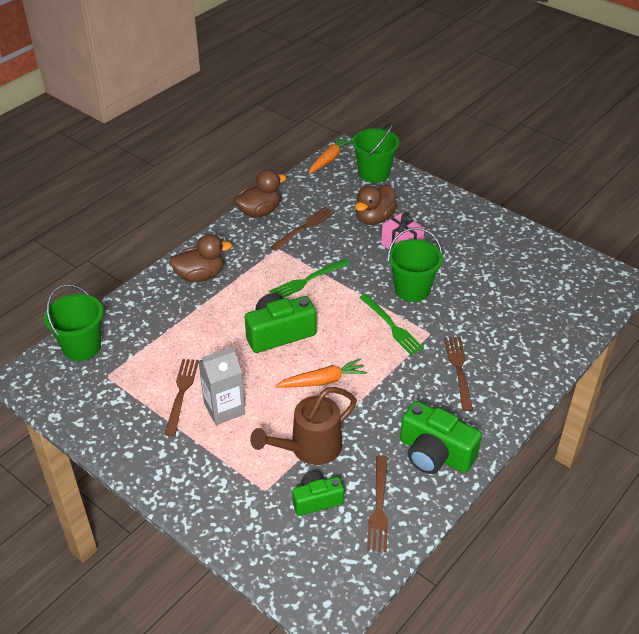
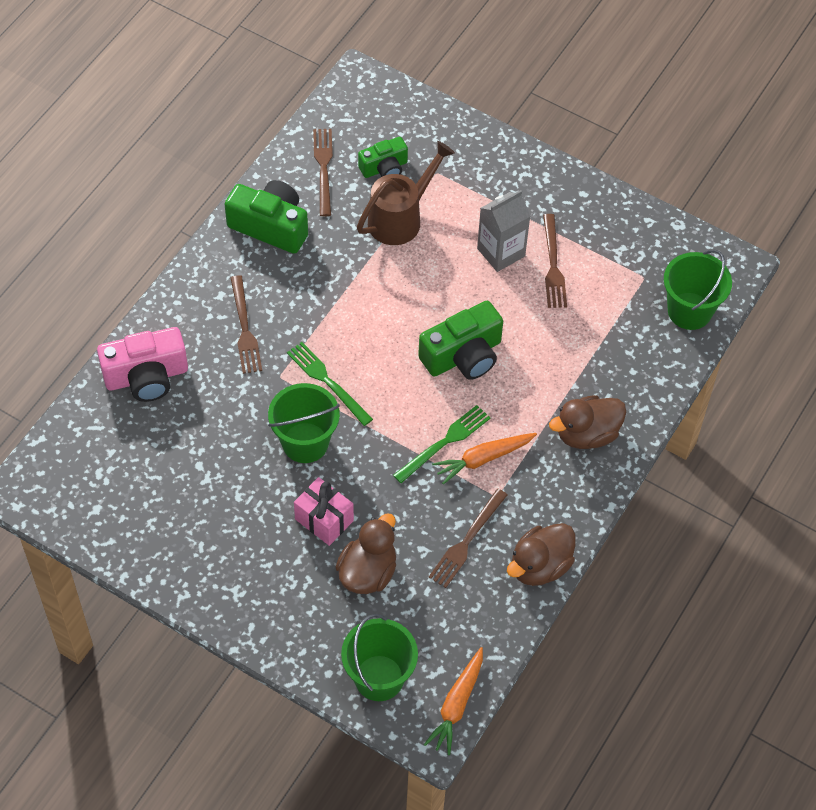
camera: 170 degrees right, 15 degrees up
orange carrot [275,359,367,388] -> orange carrot moved to [432,433,537,484]
none -> pink camera [97,327,188,402]

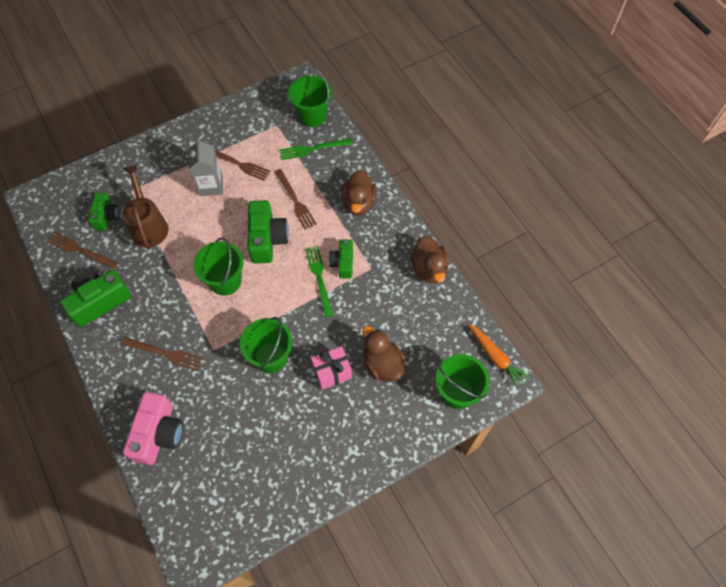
camera: 60 degrees left, 5 degrees up
green fork [287,342,373,426] -> green fork moved to [280,138,353,160]
brown fork [428,489,507,588] -> brown fork moved to [274,169,317,230]
orange carrot [432,433,537,484] -> green camera [328,240,353,279]
none -> green bucket [193,237,243,296]

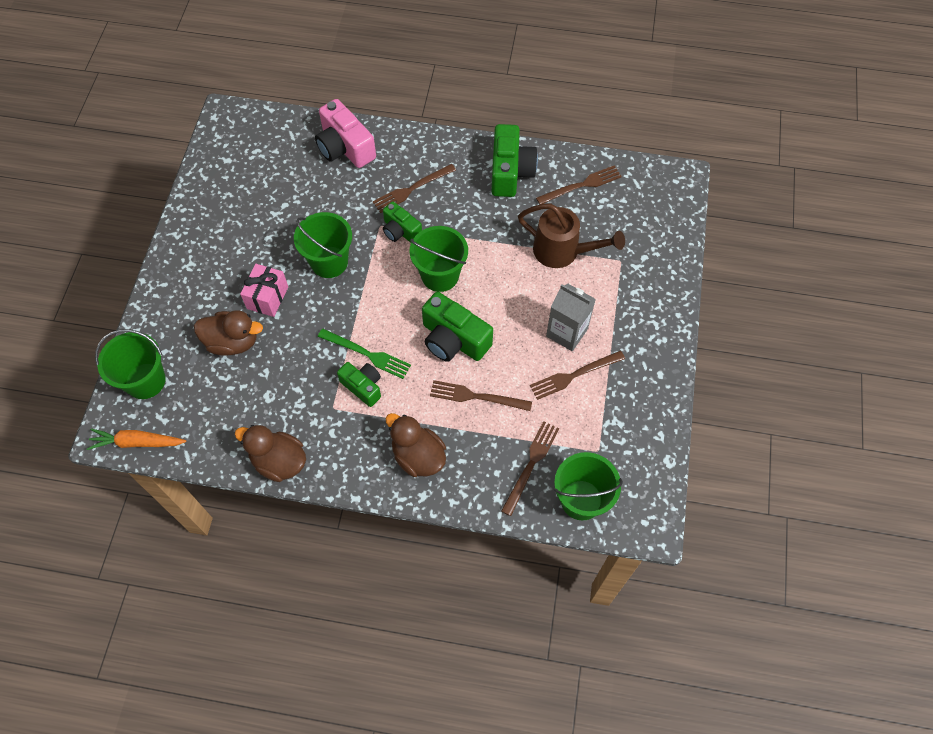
camera: 130 degrees right, 0 degrees up
green camera [88,193,119,231] -> green camera moved to [383,202,422,243]
green fork [280,138,353,160] -> brown fork [501,421,559,516]

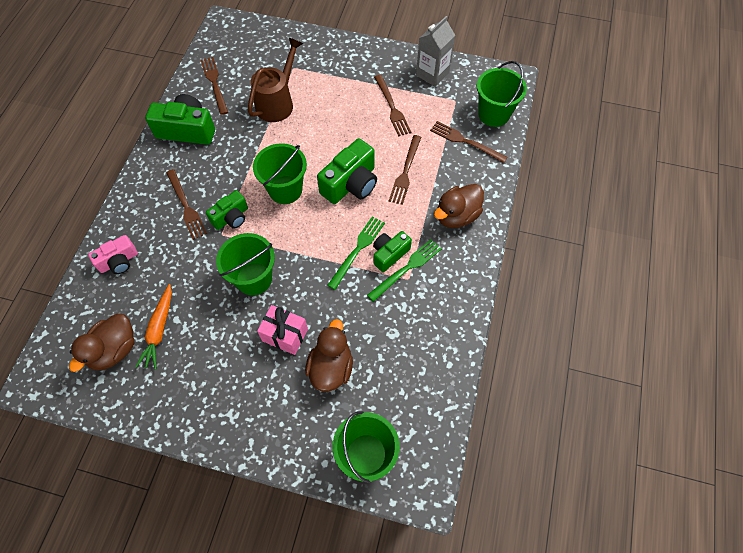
camera: 85 degrees left, 0 degrees up
orange carrot [87,429,187,450] -> orange carrot moved to [135,284,172,370]
brown duck [235,425,306,482] -> brown duck moved to [69,313,134,372]
pink camera [315,99,376,168] -> pink camera [88,235,138,274], size x0.62
grey carton [546,284,596,351] -> grey carton moved to [416,16,455,87]
none -> green fork [367,239,442,302]

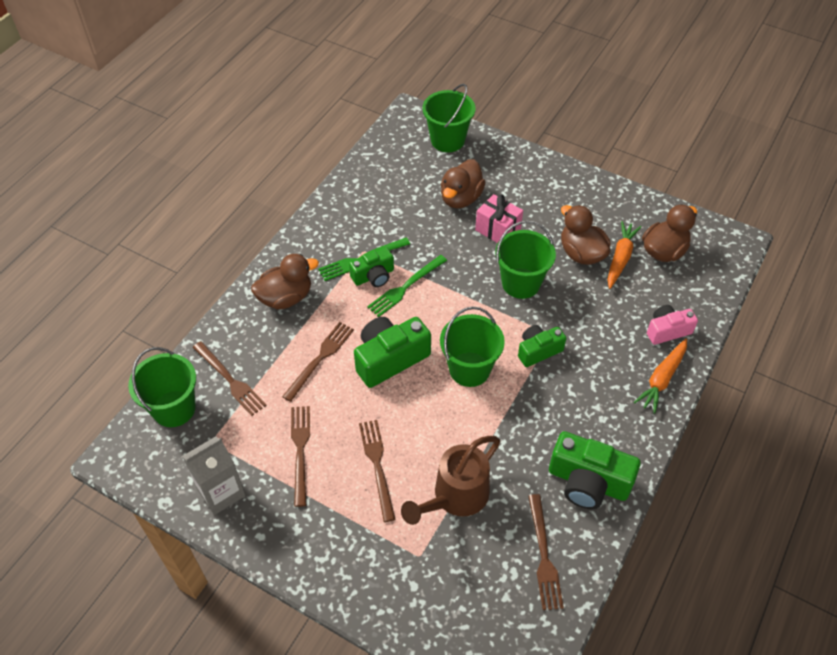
camera: 165 degrees left, 10 degrees down
brown fork [166,169,207,240] -> brown fork moved to [359,420,396,522]
none -> brown duck [561,205,611,265]
none -> orange carrot [634,338,687,414]

